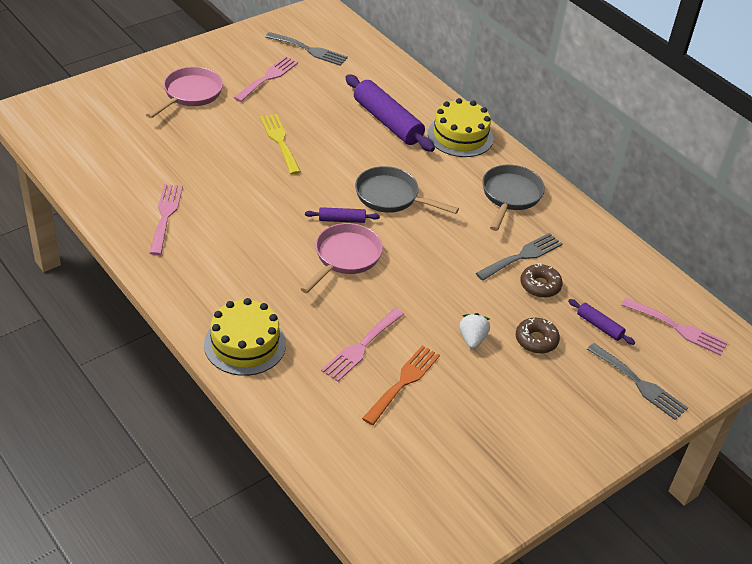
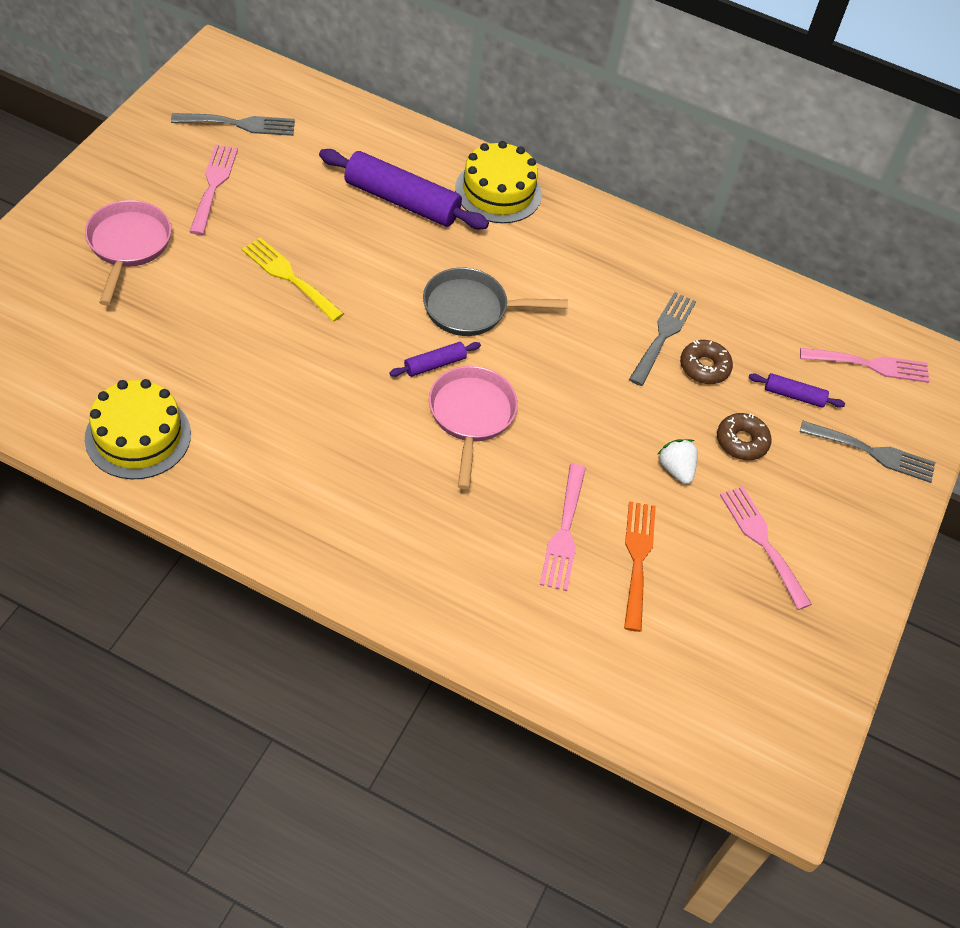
camera: 30 degrees left, 10 degrees up
pink fork [149,184,183,255] -> pink fork moved to [720,486,812,610]
yellow cake [204,298,286,376] -> yellow cake moved to [85,379,191,479]
grey pan [482,165,545,231] -> none

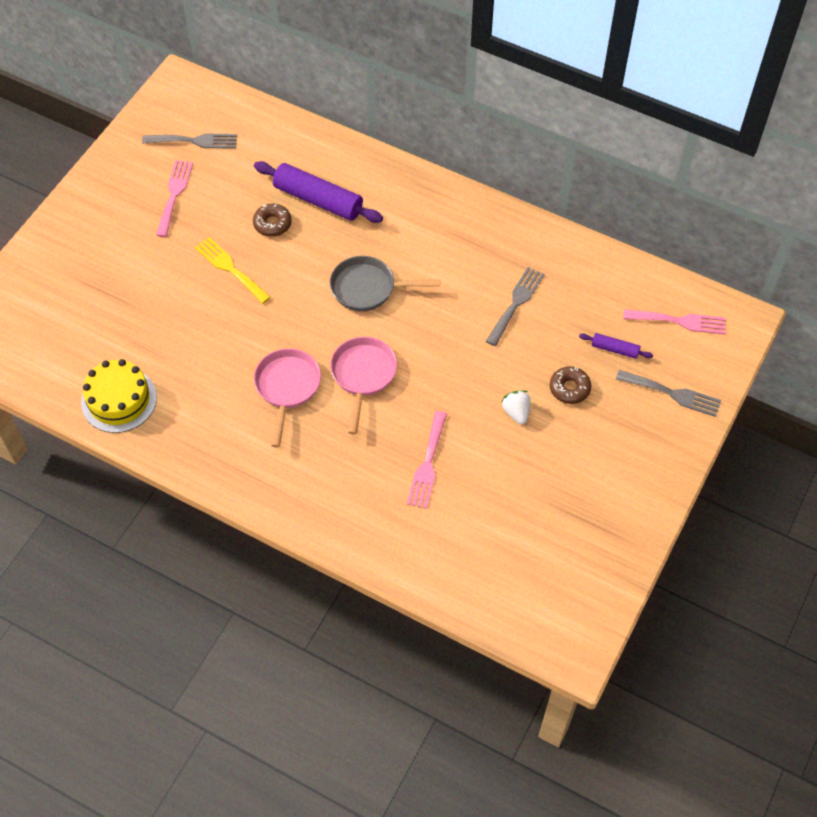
camera: 10 degrees right, 5 degrees up
pink pan [85,200,171,305] -> pink pan moved to [254,348,321,447]
purple rolling pin [389,342,481,377] -> none
yellow cake [455,141,542,223] -> none
orange fork [624,501,656,632] -> none
brown donut [680,340,733,384] -> brown donut moved to [253,204,292,237]
pink fork [720,486,812,610] -> none

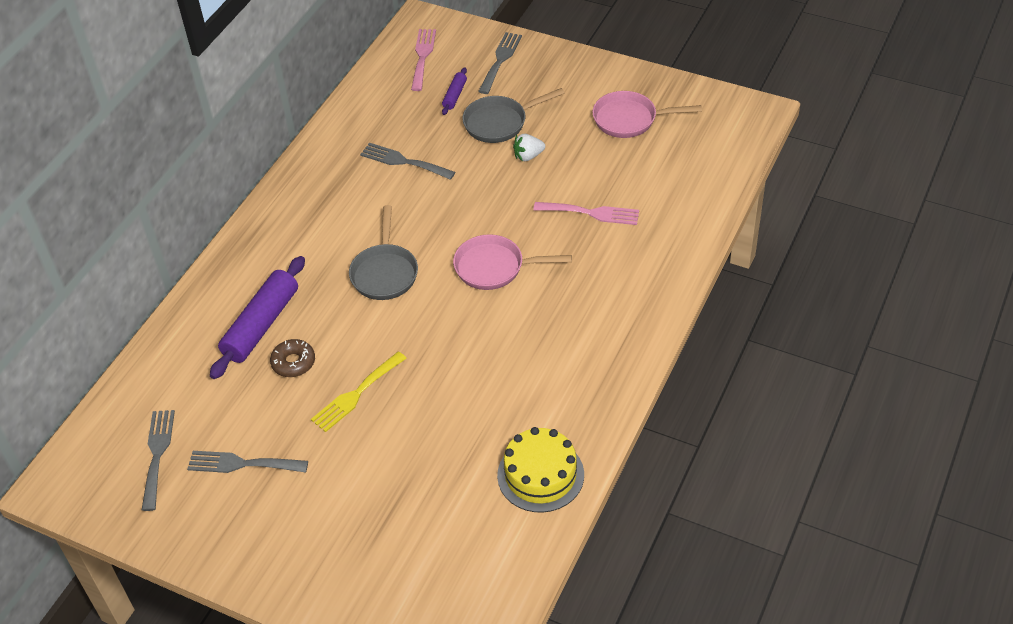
camera: 90 degrees left, 10 degrees down
pink fork [156,160,193,237] -> grey fork [187,451,308,473]
pink pan [254,348,321,447] -> pink pan moved to [592,91,702,138]
brown donut [550,366,591,404] -> grey pan [462,88,564,143]

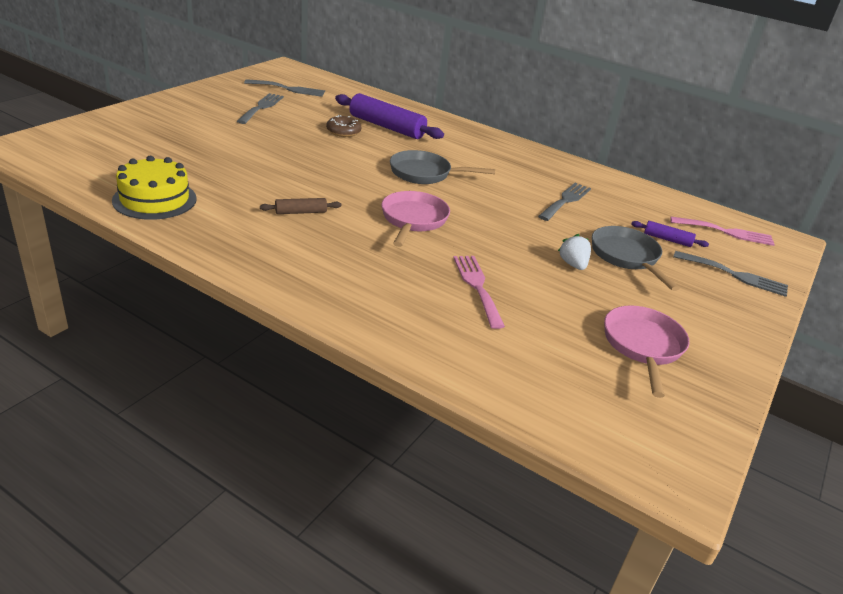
camera: 90 degrees right, 15 degrees down
yellow fork [311,351,407,432] -> none
pink fork [533,202,639,225] -> pink fork turned 150 degrees clockwise [453,256,505,329]
none -> brown rolling pin [260,198,341,214]

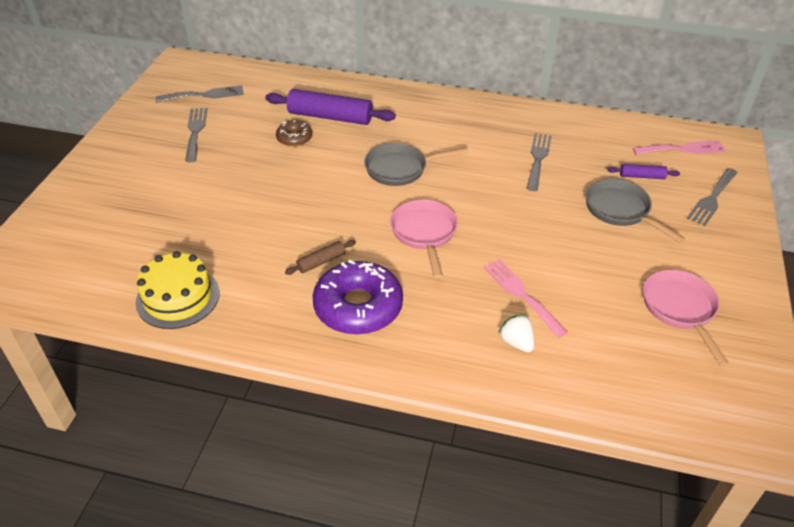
camera: 15 degrees left, 10 degrees up
white strawberry [558,234,591,270] -> white strawberry moved to [498,314,534,352]
grey fork [673,251,788,297] -> grey fork turned 120 degrees clockwise [686,168,738,226]
none -> purple donut [313,260,403,335]

